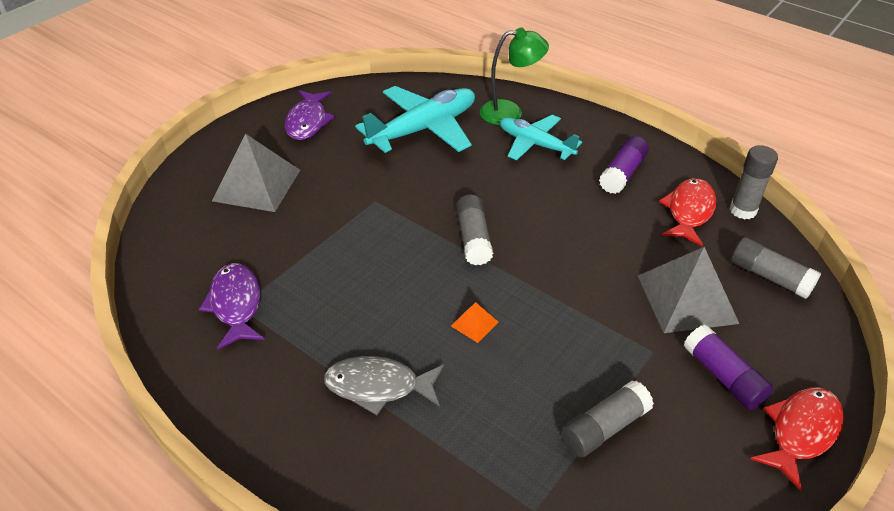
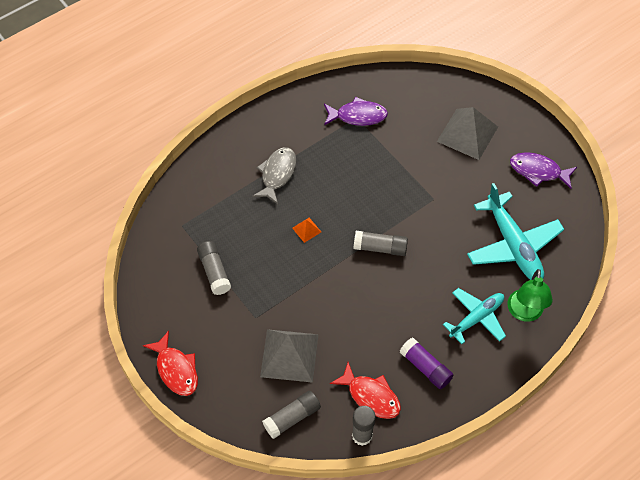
camera: 105 degrees right, 15 degrees up
purple glue stick [684,325,773,410] -> none

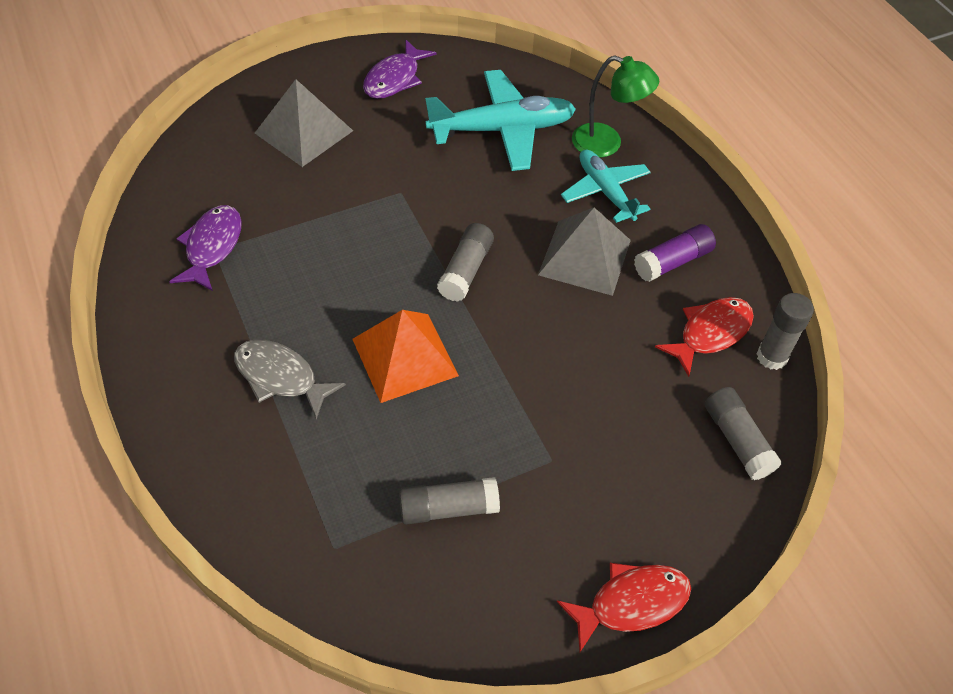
camera: 80 degrees left, 5 degrees down
grey pyramid [260,329,319,383] -> grey pyramid moved to [538,207,631,296]
orange pyramid [292,218,321,243] -> orange pyramid [352,310,459,403], size x2.29

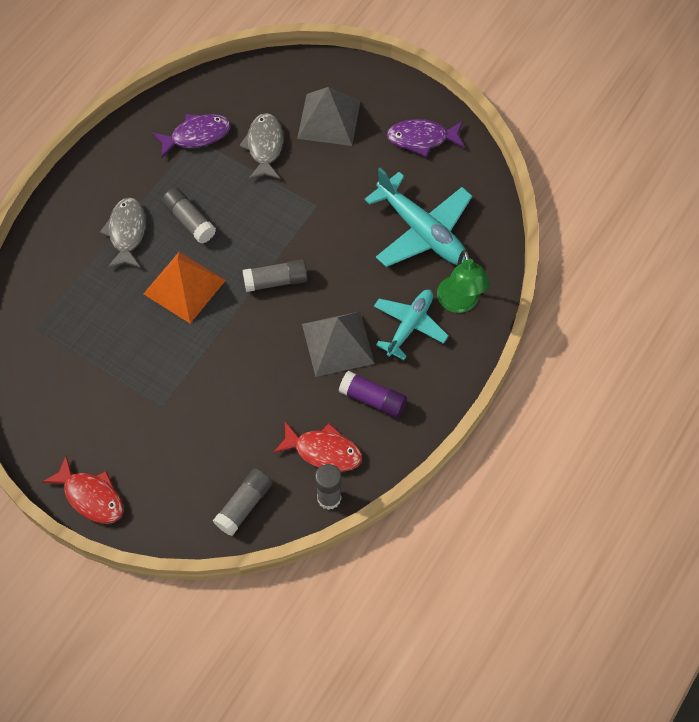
camera: 60 degrees right, 10 degrees up
grey glue stick [399,477,500,525] -> grey glue stick moved to [162,188,216,243]
none -> grey fish [239,113,283,180]

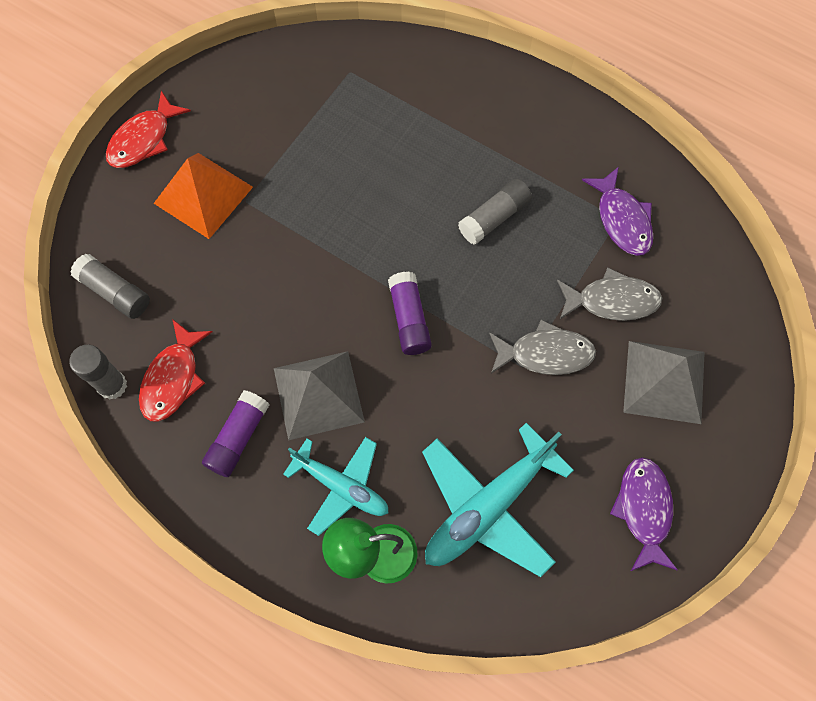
camera: 90 degrees right, 5 degrees up
grey fish [100,197,146,268] -> grey fish moved to [489,319,596,375]
orange pyramid [144,252,226,323] -> orange pyramid moved to [153,153,253,239]
grey glue stick [242,259,308,292] -> purple glue stick [388,271,432,355]

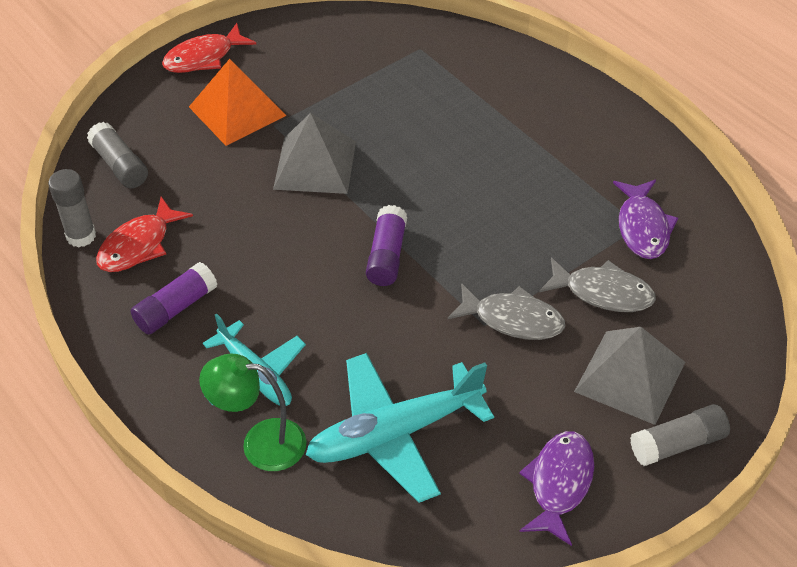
camera: 20 degrees right, 20 degrees down
grey pyramid [274,351,365,440] -> grey pyramid moved to [273,113,356,194]
grey glue stick [458,179,532,245] -> grey glue stick moved to [630,404,730,466]

